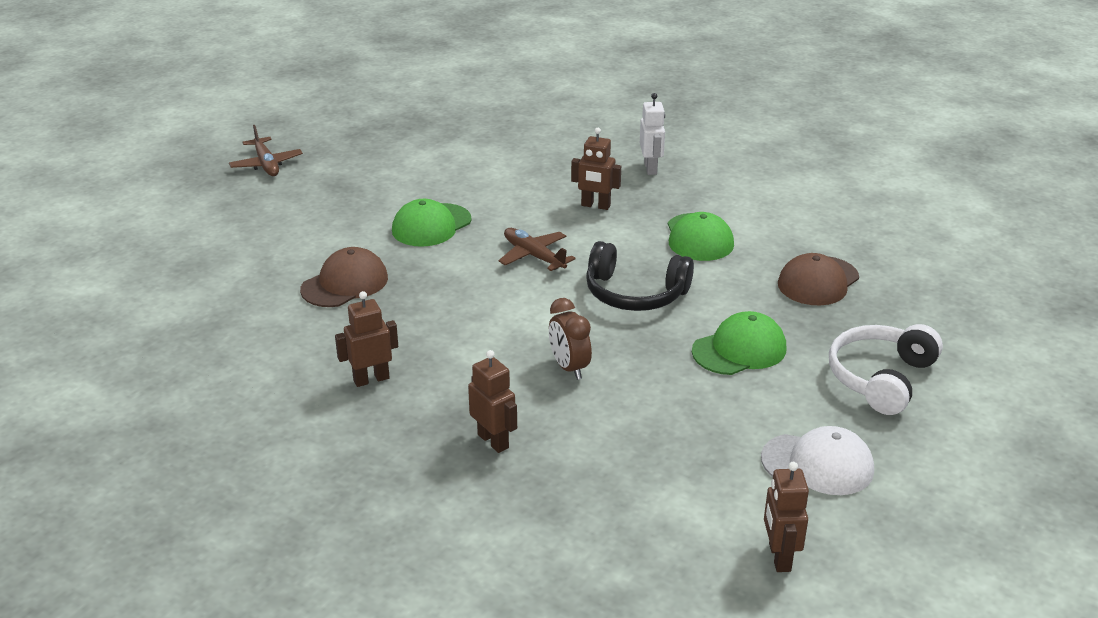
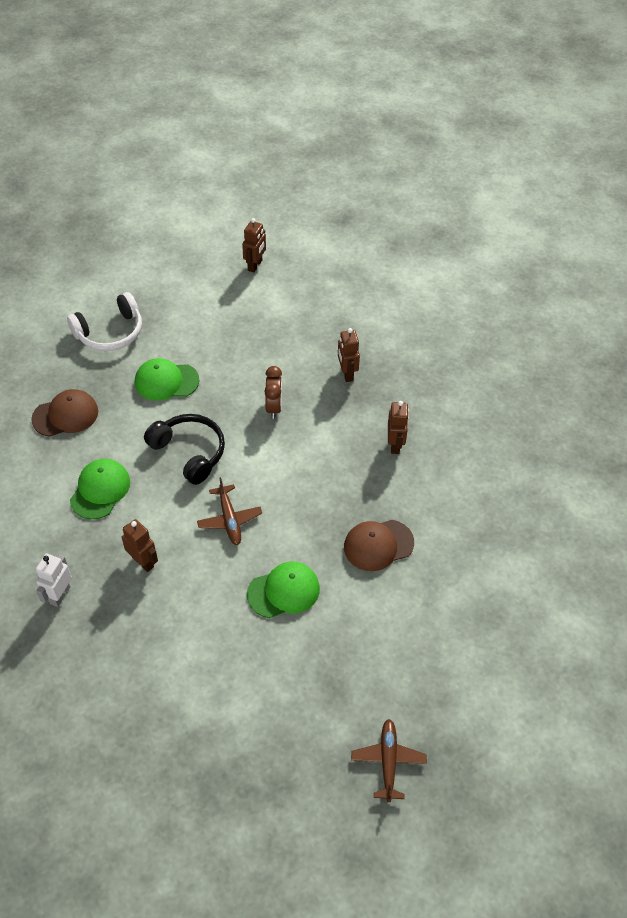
camera: 155 degrees left, 20 degrees up
brown robot [335,291,398,387] -> brown robot turned 90 degrees counterclockwise [388,401,409,454]
white cap [761,426,874,495] -> none

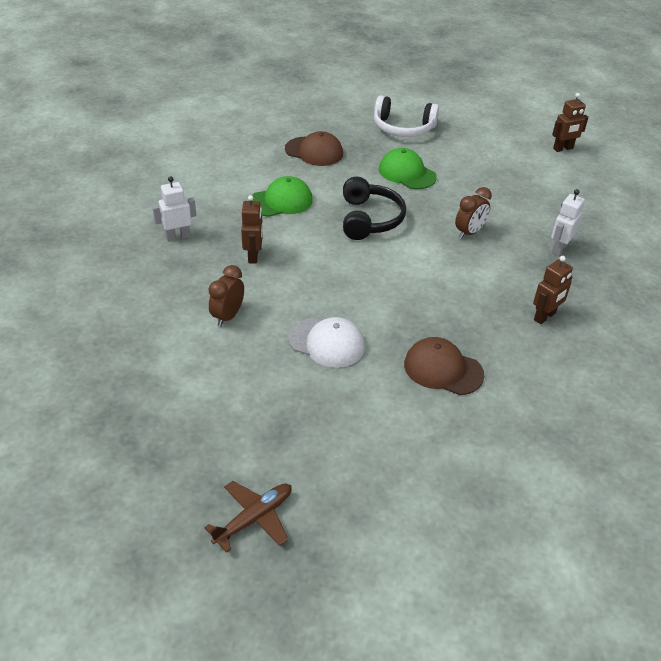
camera: 45 degrees right, 10 degrees down
brown plane [197,477,262,545] -> none
green cap [247,561,320,618] -> white cap [288,317,365,368]
brown robot [338,328,360,382] -> white robot [551,189,585,256]
none -> brown clock [208,265,244,327]

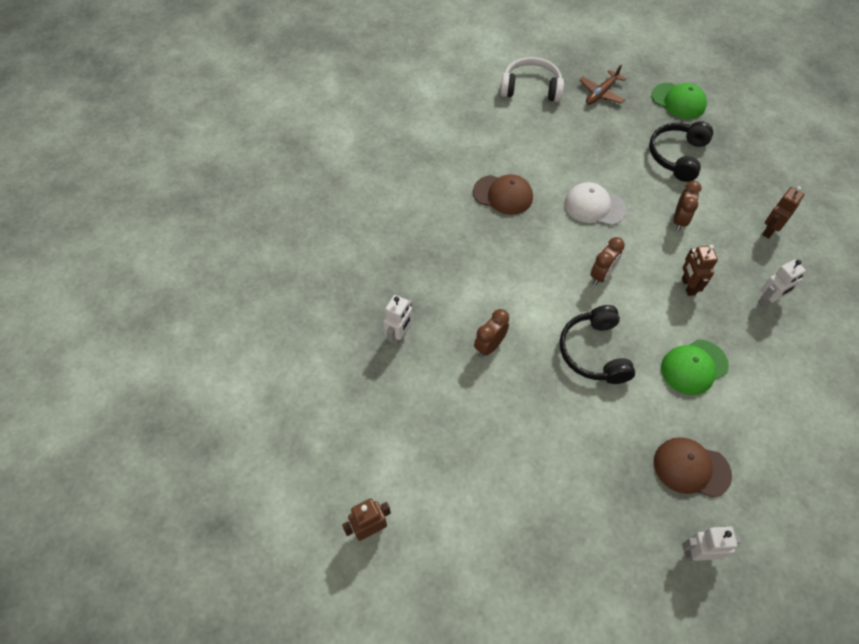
camera: 175 degrees right, 15 degrees up
white headphones [374,96,439,137] -> white headphones moved to [500,57,564,102]
green cap [379,148,437,189] -> green cap moved to [651,83,707,119]
brown robot [533,256,573,324] -> brown robot moved to [762,186,805,238]
none -> brown clock [590,237,625,285]
none -> black headphones [649,121,713,182]
none -> white robot [682,526,741,561]

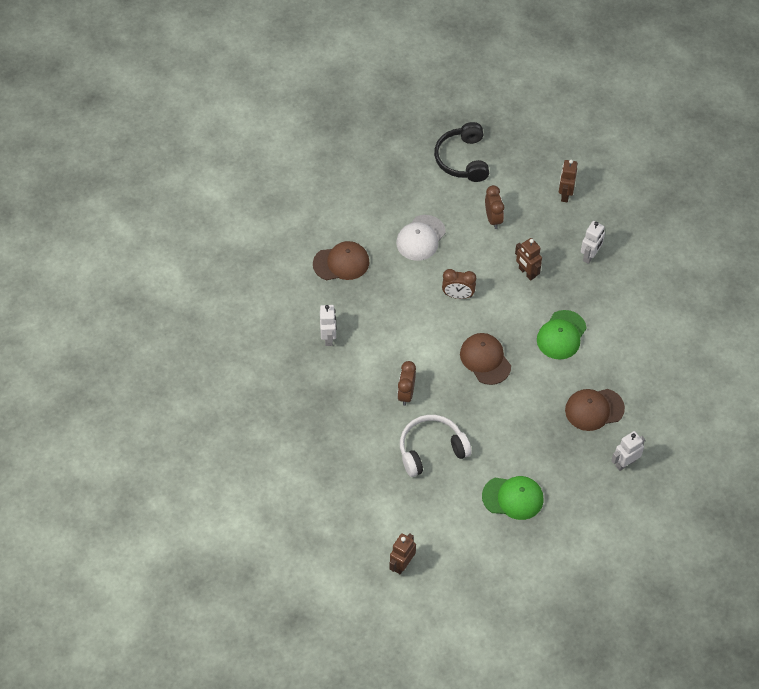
camera: 30 degrees left, 0 degrees up
white robot [383,295,412,346] -> white robot moved to [320,305,337,346]
white headphones [500,57,564,102] -> white headphones moved to [400,415,472,477]
black headphones [560,305,635,384] -> brown cap [460,333,511,385]
white cap [565,182,627,225] -> white cap turned 45 degrees counterclockwise [396,215,446,261]
brown plane [579,65,626,105] -> none
brown clock [590,237,625,285] -> brown clock turned 90 degrees clockwise [442,269,476,299]
green cap [651,83,707,119] -> green cap moved to [482,476,544,520]

